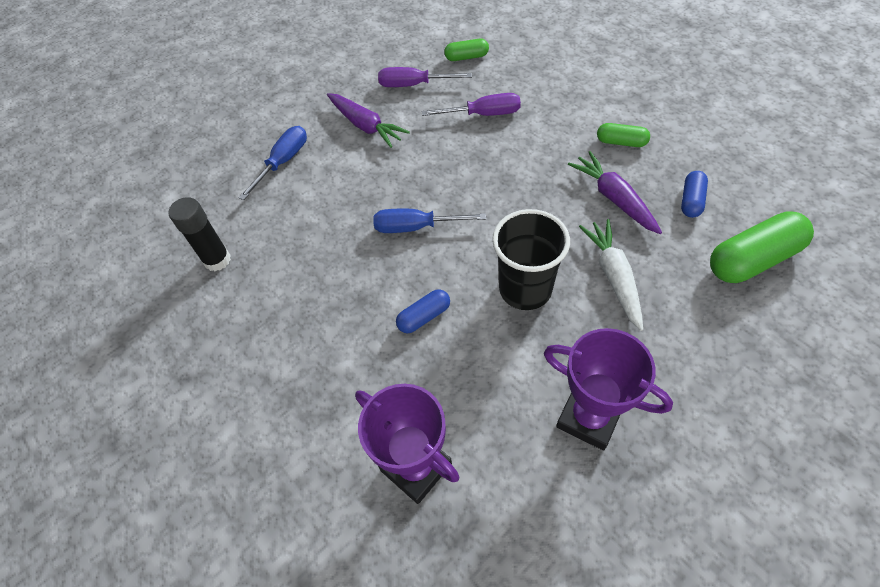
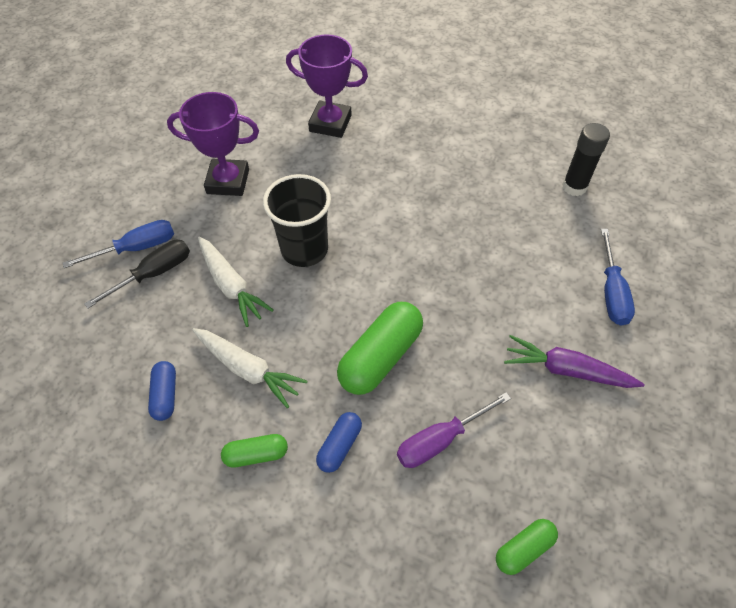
camera: 150 degrees right, 0 degrees up
blue screwdriver [373,209,486,233] -> blue screwdriver moved to [63,220,174,268]
purple screwdriver [378,67,472,87] -> none
blue capsule [396,289,450,333] -> blue capsule moved to [316,412,362,473]
purple carrot [568,151,662,234] -> white carrot [192,328,307,408]
green capsule [710,211,814,283] -> green capsule moved to [337,302,423,395]
none -> black screwdriver [84,240,190,309]

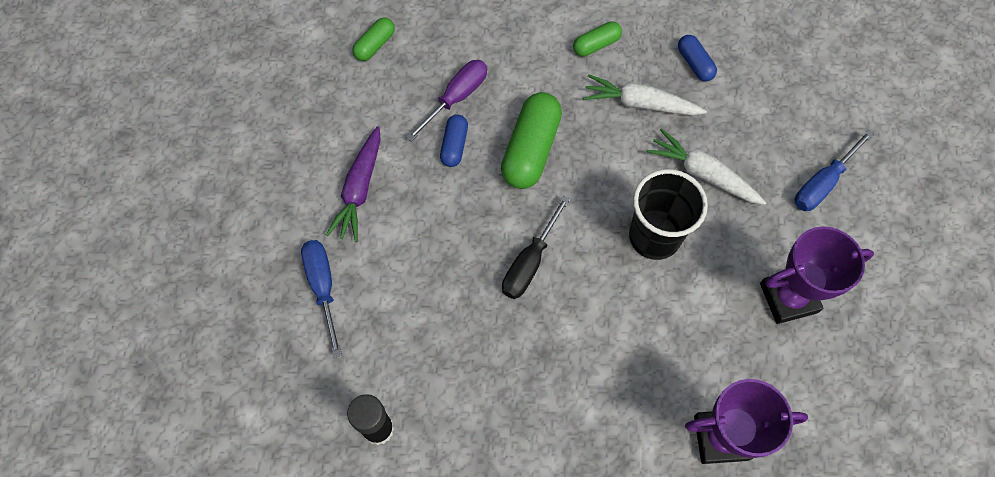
camera: 160 degrees right, 10 degrees up
black screwdriver [84,240,190,309] -> black screwdriver moved to [502,196,570,299]
blue capsule [316,412,362,473] -> blue capsule moved to [440,114,468,167]
purple carrot [504,335,644,388] -> purple carrot turned 105 degrees clockwise [326,126,381,242]

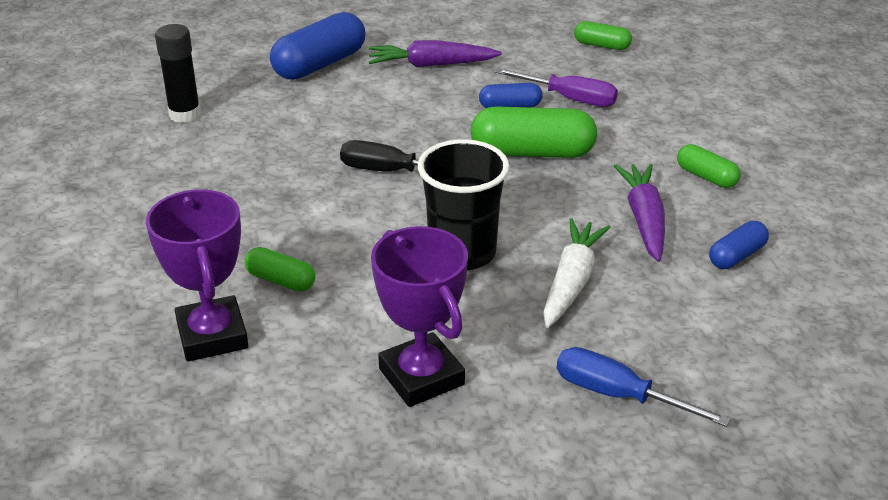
camera: 75 degrees right, 30 degrees down
blue screwdriver [301,240,342,358] -> blue capsule [270,12,365,80]
white carrot [583,74,707,116] -> purple carrot [614,164,665,262]
none -> green capsule [245,247,315,292]

